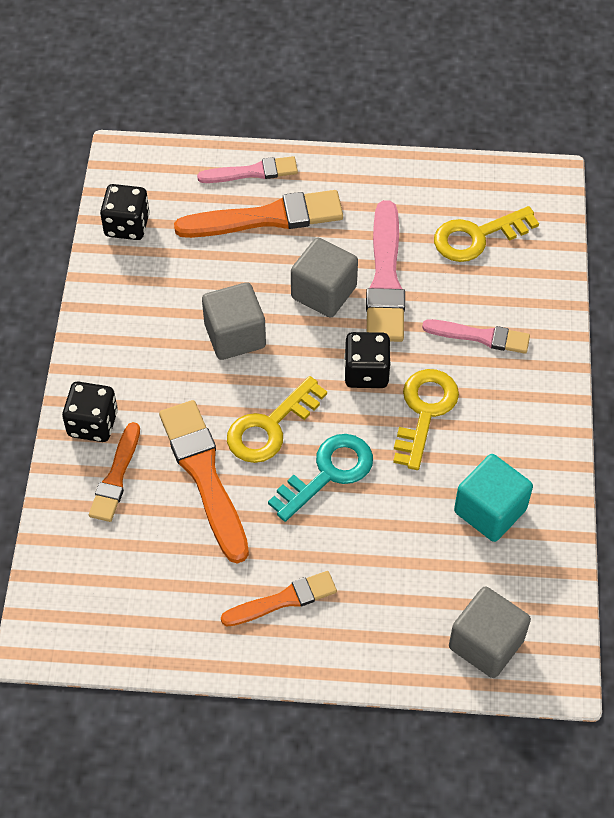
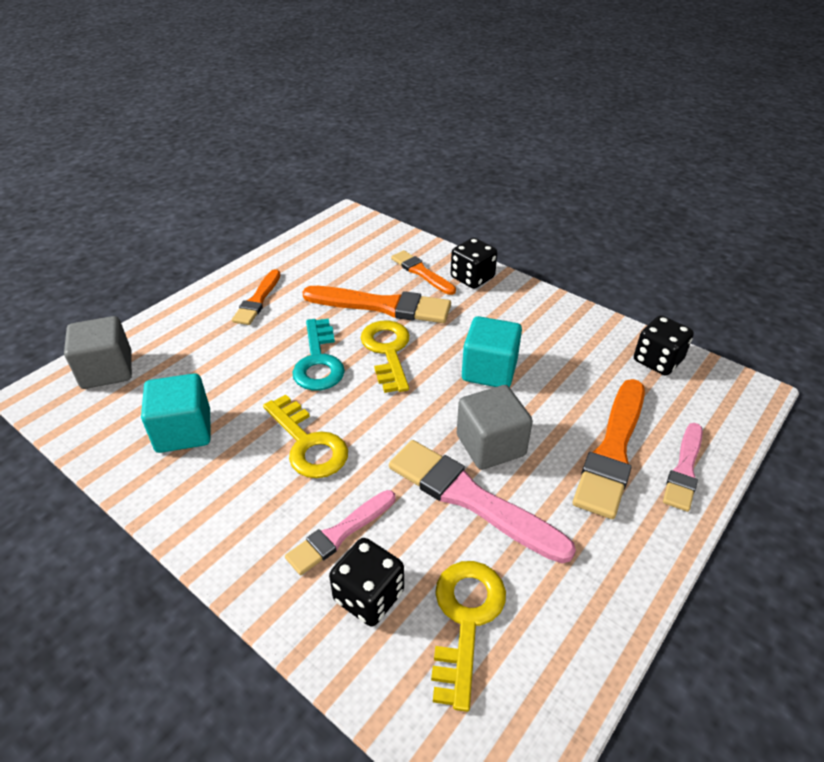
camera: 125 degrees right, 15 degrees down
grey cube [202,282,266,360] -> turquoise cube [462,316,522,387]
black dice [344,332,391,388] -> black dice moved to [329,538,404,627]

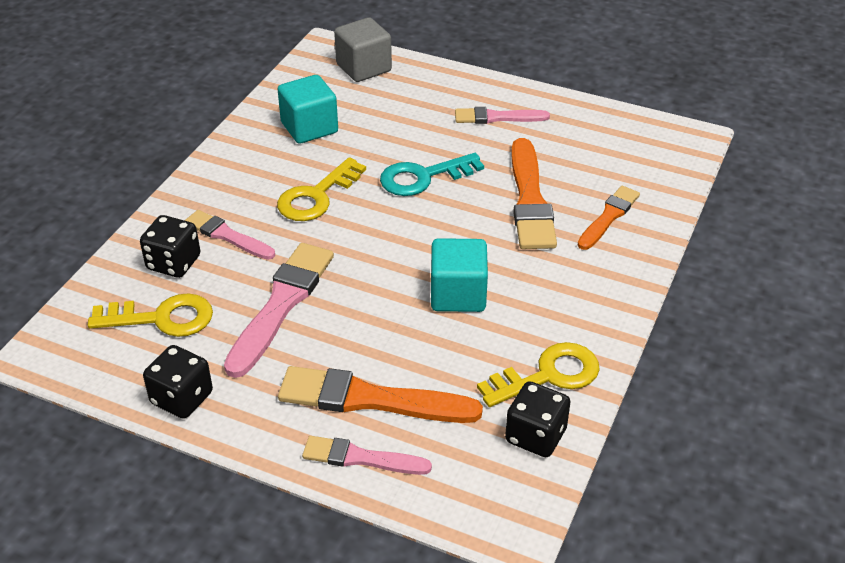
camera: 75 degrees right, 0 degrees up
orange brush [232,269,281,325] -> pink brush [455,107,550,124]
yellow key [361,320,410,393] -> yellow key moved to [477,342,600,407]
black dice [451,238,497,288] -> black dice moved to [143,345,213,419]
grey cube [457,385,533,470] -> none

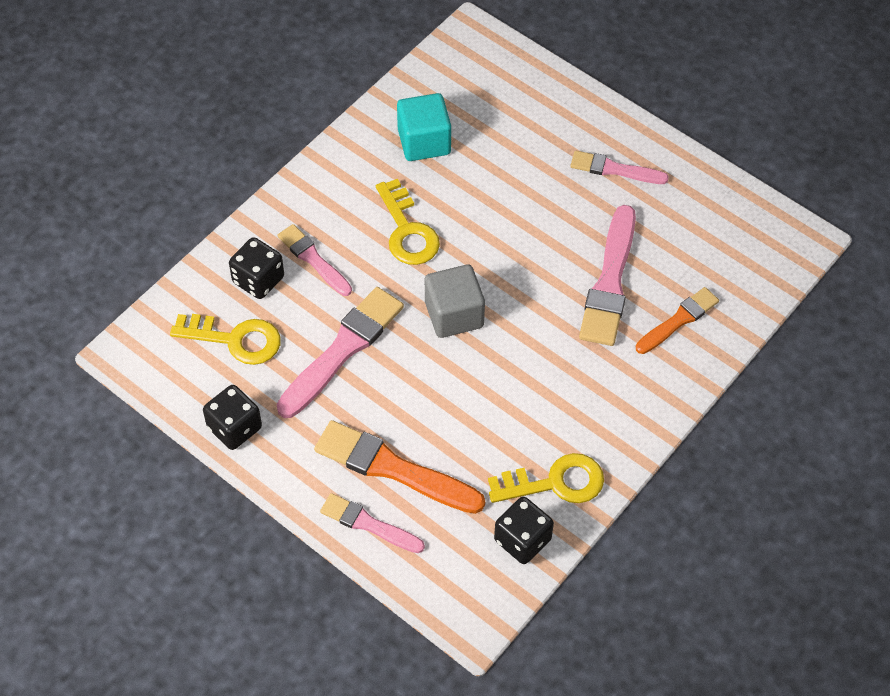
camera: 15 degrees right, 15 degrees up
yellow key [277,157,366,221] -> yellow key turned 75 degrees counterclockwise [376,179,440,265]
grey cube [334,17,392,82] -> grey cube moved to [425,265,485,338]
turquoise key [380,153,484,196] -> none
turquoise cube [431,238,488,312] -> none
orange brush [511,138,557,249] -> pink brush [579,205,636,346]

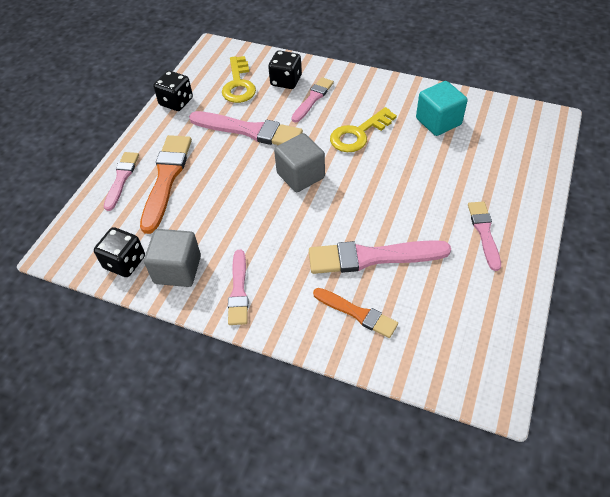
camera: 75 degrees right, 5 degrees down
yellow key [488,453,604,503] -> grey cube [144,229,201,287]
none -> pink brush [228,250,248,325]

